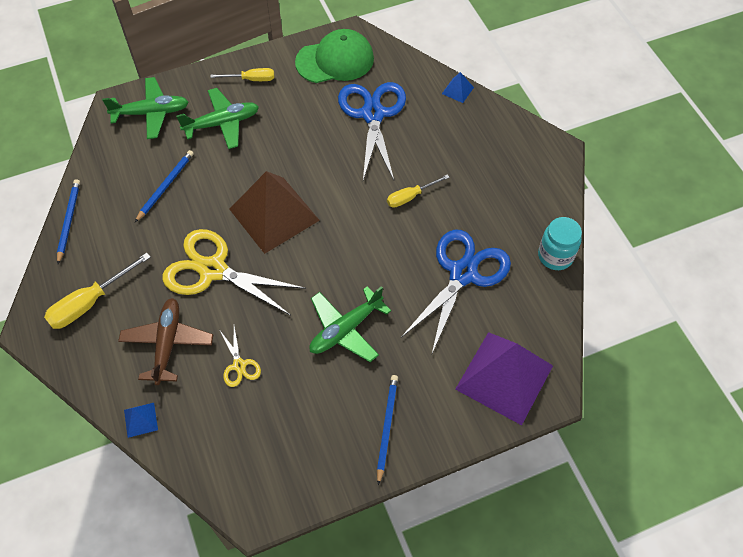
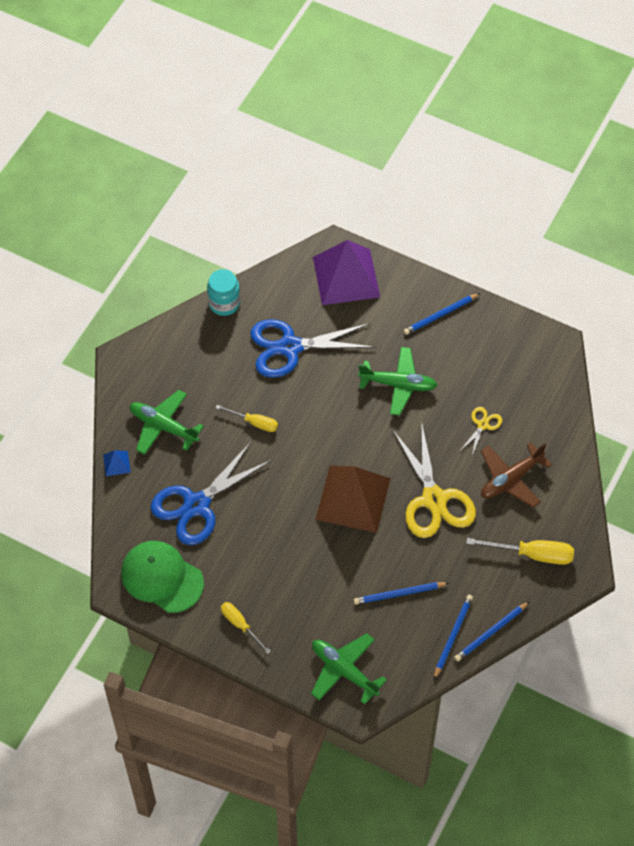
camera: 130 degrees left, 0 degrees up
blue pyramid [124,403,158,438] -> none
green plane [176,88,259,149] -> green plane moved to [130,390,204,455]
none -> blue pencil [434,594,473,679]

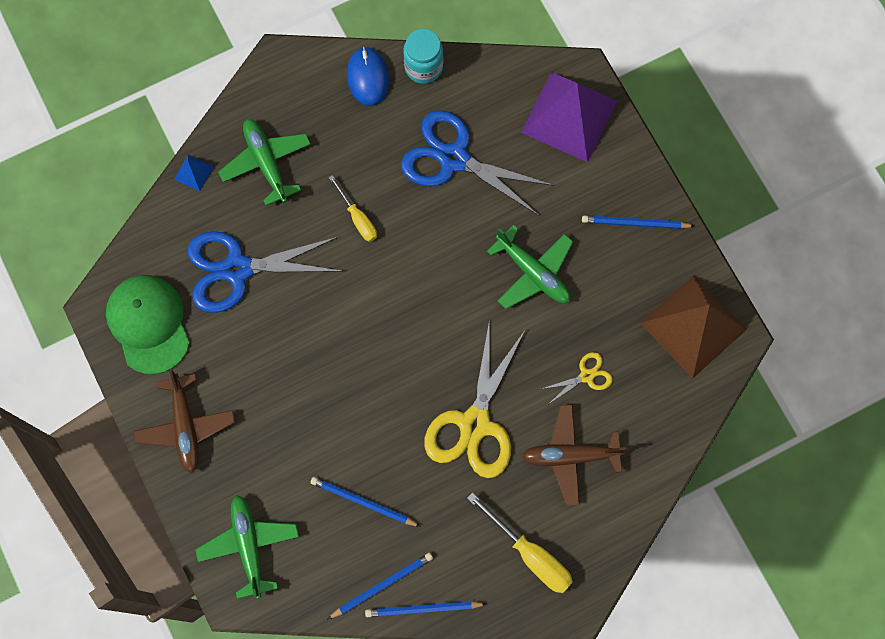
camera: 35 degrees right, 15 degrees up
yellow screwdriver [221,602,271,654] -> brown plane [133,369,235,473]
brown pyramid [315,466,391,533] -> brown pyramid moved to [640,275,747,378]
none -> blue mouse [347,47,389,106]

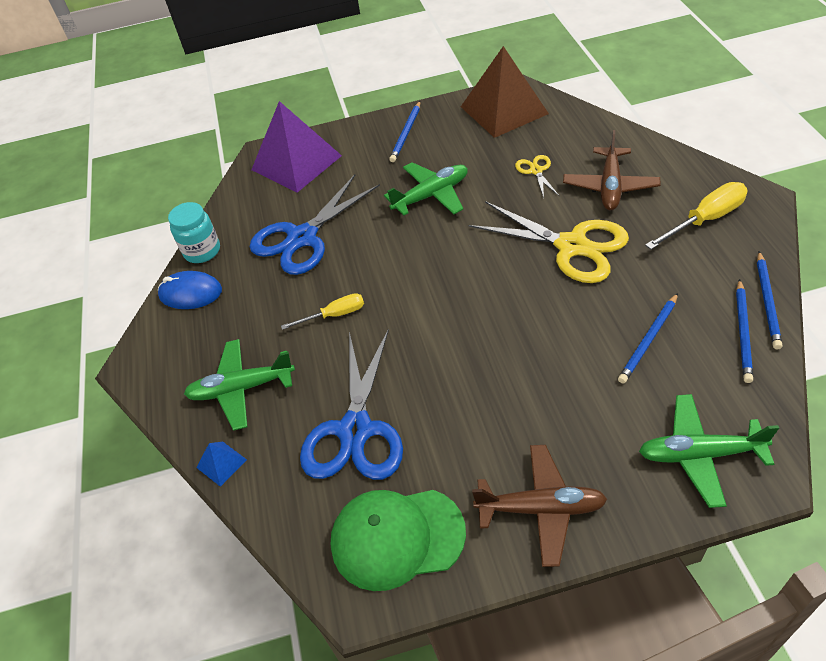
camera: 70 degrees left, 25 degrees down
blue pencil [327,553,433,620] -> blue pencil turned 150 degrees counterclockwise [736,279,753,383]

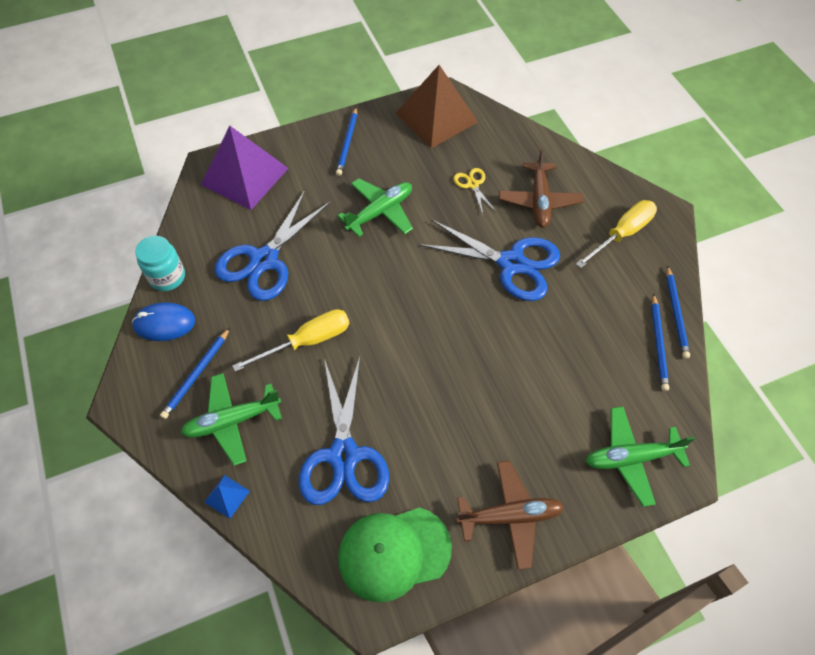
camera: 15 degrees left, 10 degrees up
yellow screwdriver [281,293,364,330] -> yellow screwdriver [232,309,350,372], size x1.57
yellow scissors [468,201,629,283] -> blue scissors [419,219,560,301]
blue pencil [618,293,678,384] -> blue pencil moved to [160,328,230,419]

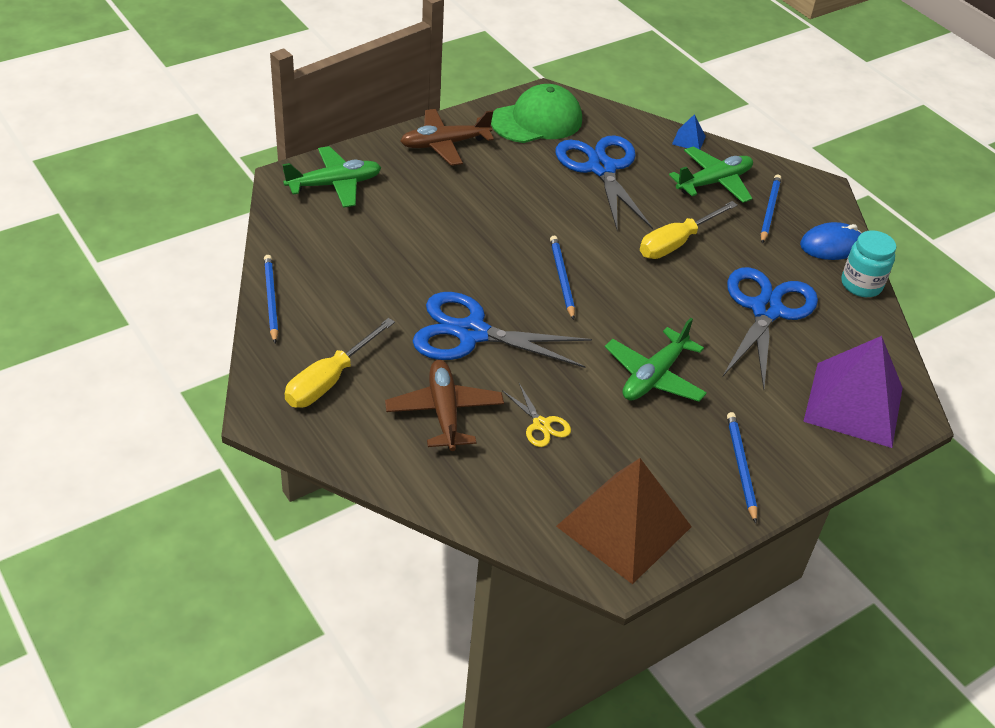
camera: 165 degrees right, 15 degrees down
blue pencil [651,293,669,391] -> blue pencil moved to [550,236,575,320]

